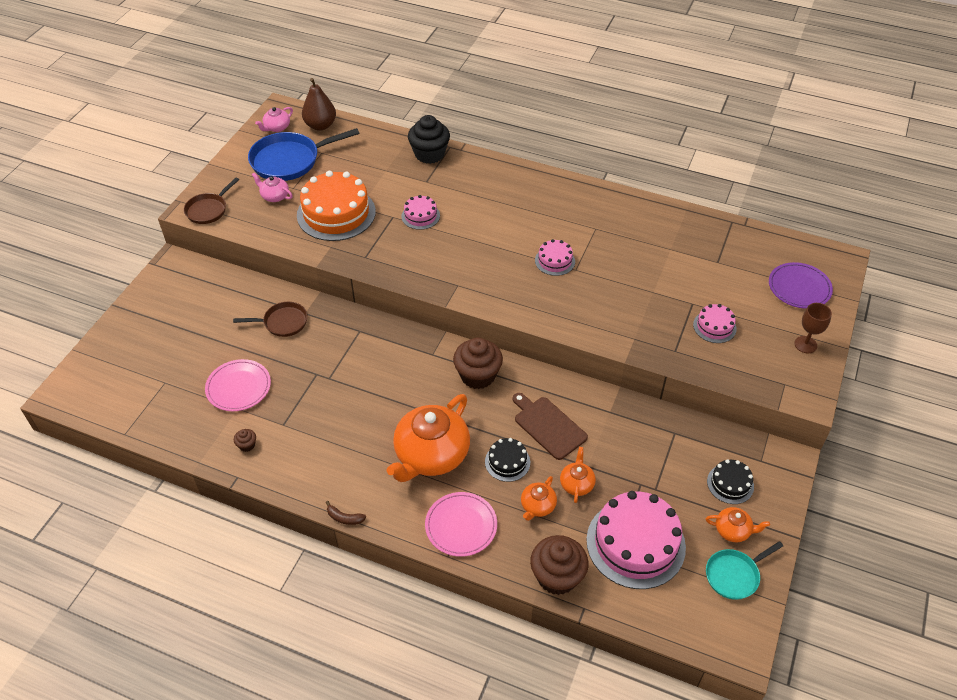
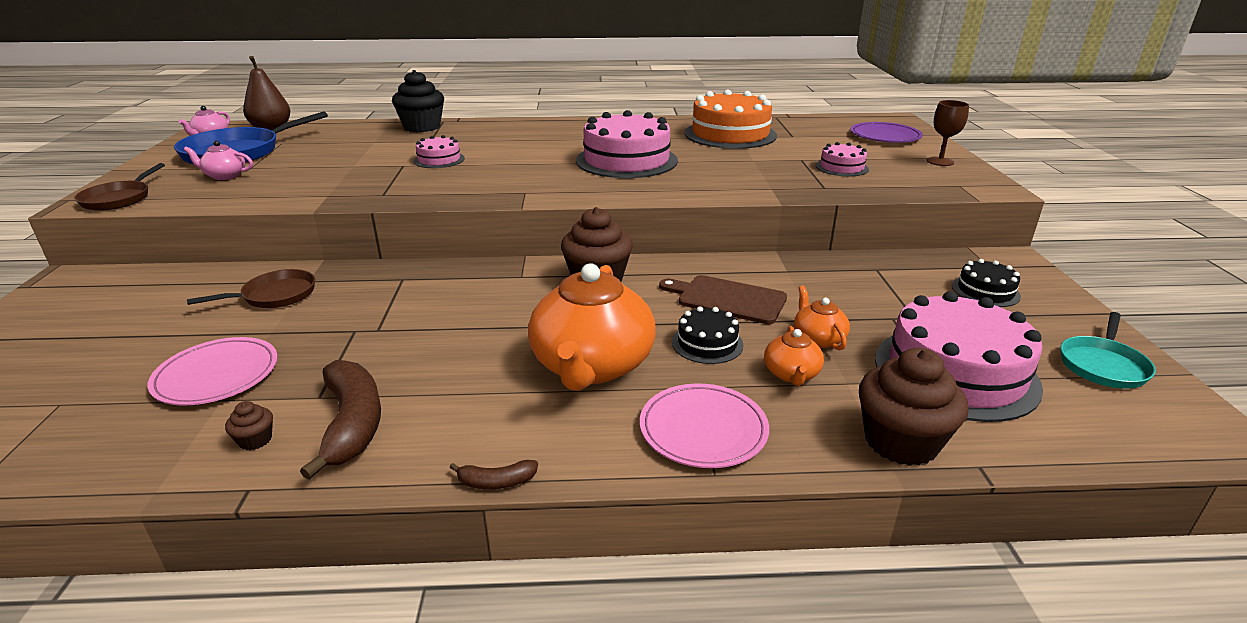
camera: 25 degrees left, 20 degrees down
orange cake [297,171,376,241] -> orange cake moved to [684,89,777,149]
pink cake [535,239,575,276] -> pink cake [576,110,678,178], size x2.04
orange teapot [706,507,770,542] -> none
none -> brown banana [300,360,381,479]

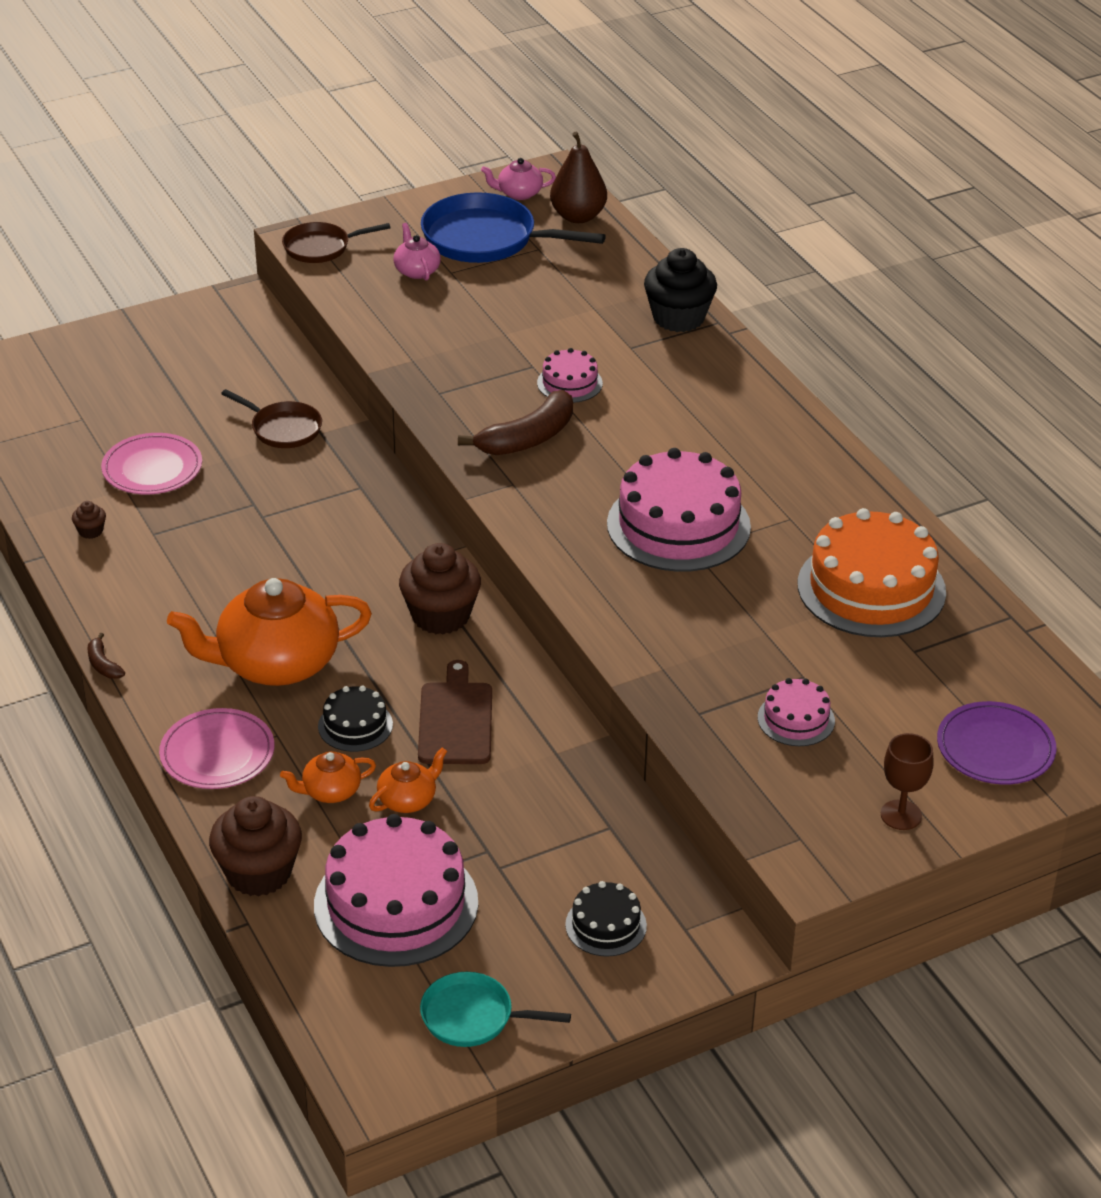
camera: 65 degrees right, 10 degrees up
brown banana [300,360,381,479] -> brown banana moved to [458,390,573,455]

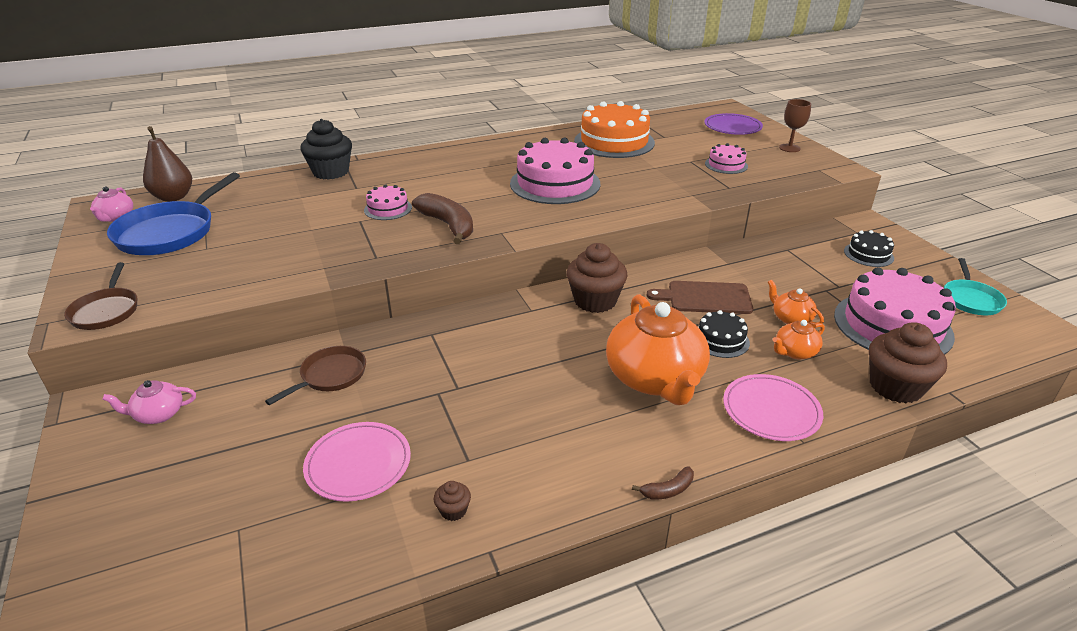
camera: 85 degrees left, 5 degrees down
orange teapot [280,751,376,803] -> orange teapot turned 75 degrees clockwise [773,320,825,359]
pink teapot [393,223,441,280] -> pink teapot moved to [102,380,196,424]

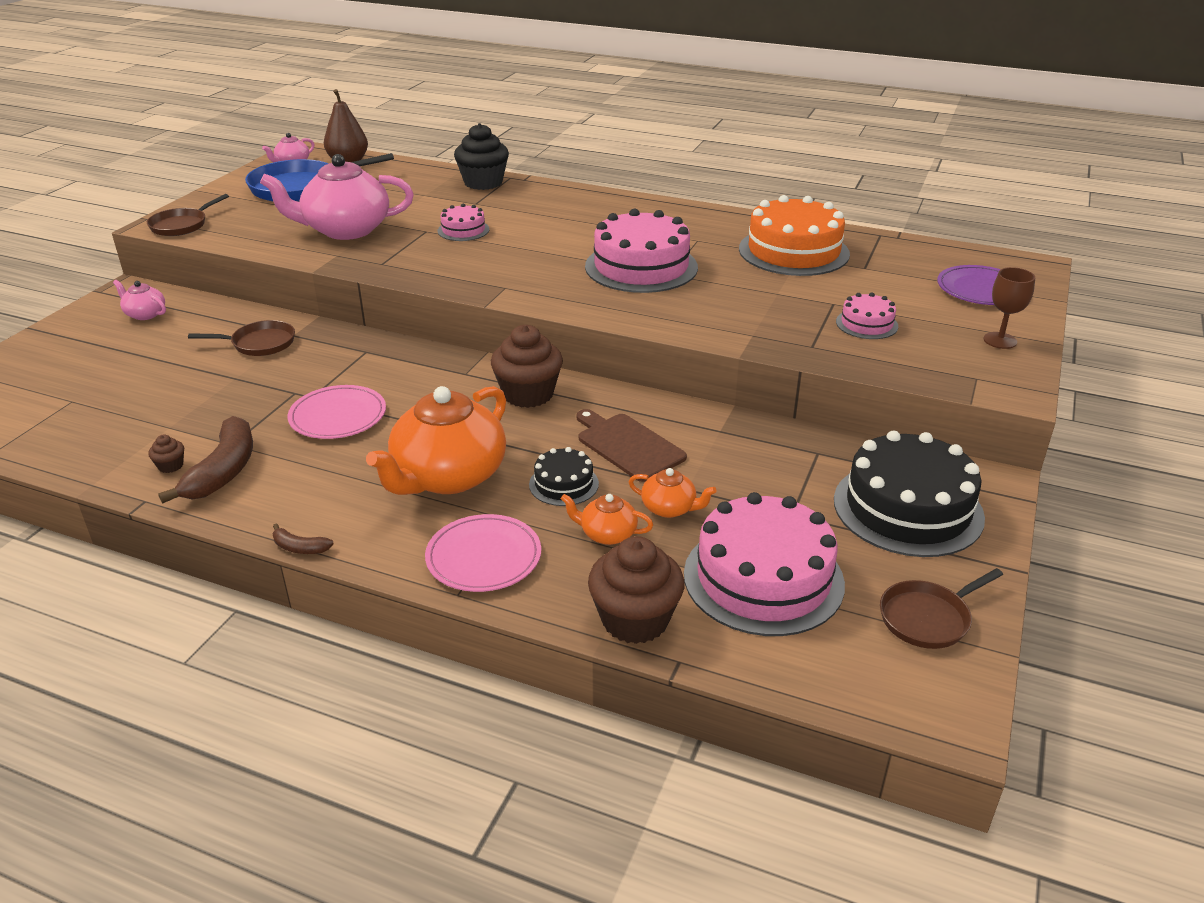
camera: 45 degrees right, 0 degrees up
pink plate [303,422,411,502] -> pink plate moved to [288,385,386,439]
brown banana [412,193,473,244] -> brown banana moved to [158,416,253,503]
orange teapot [768,280,824,326] -> orange teapot turned 105 degrees clockwise [629,468,717,518]
black cake [844,230,894,267] -> black cake [834,431,985,557], size x2.04
turquoise pan [944,258,1007,315] -> brown pan [880,568,1003,649]
none -> pink teapot [260,154,414,240]

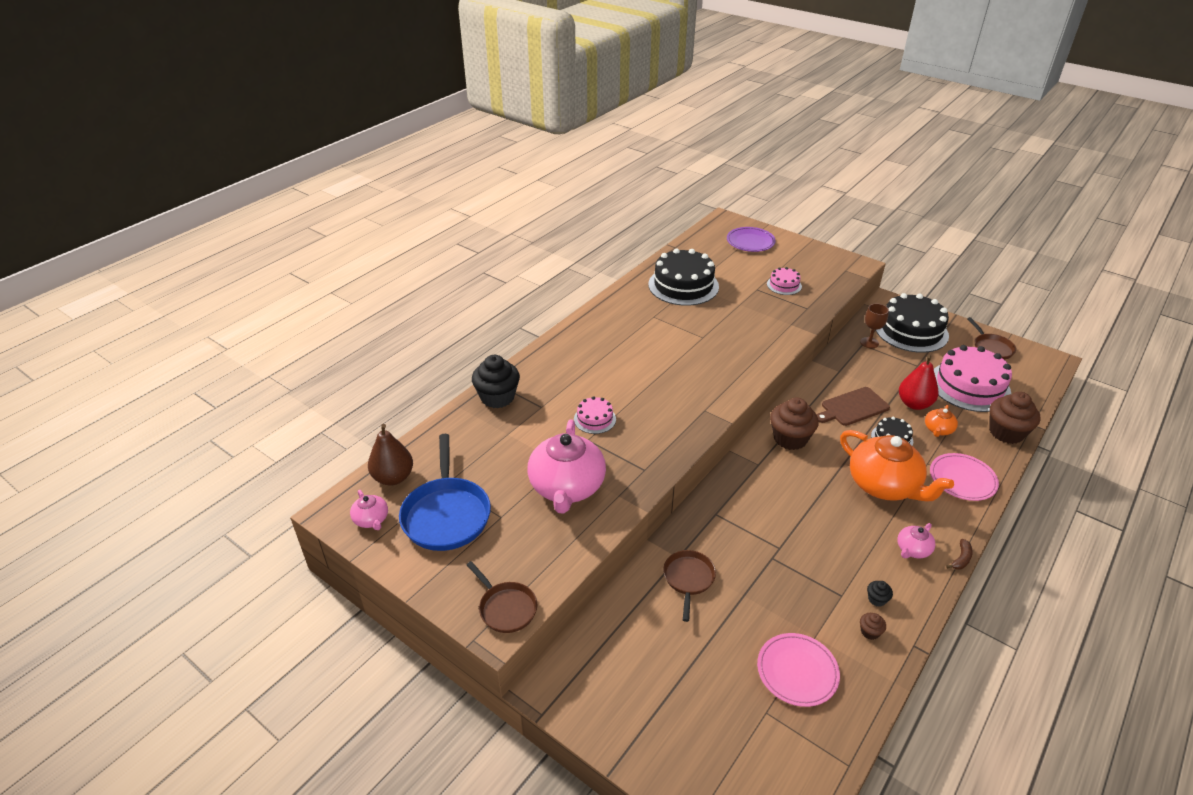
camera: 75 degrees left, 5 degrees up
pink teapot [113,280,166,320] -> pink teapot moved to [897,523,935,558]
brown banana [158,416,253,503] -> black cupcake [867,581,893,607]
pink plate [288,385,386,439] -> pink plate moved to [757,633,840,707]
pink cake [585,209,698,293] -> none
orange teapot [629,468,717,518] -> red pear [899,355,938,410]
orange cake [739,195,850,276] -> black cake [648,248,719,306]
brown goblet [984,267,1035,349] -> brown goblet moved to [860,304,889,348]

